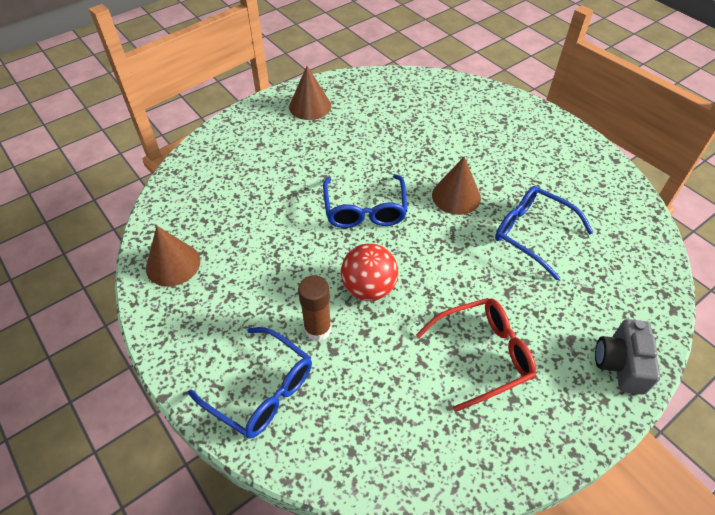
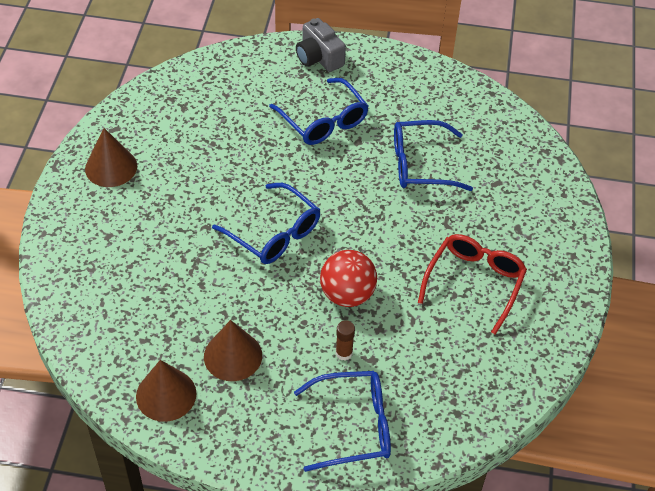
camera: 45 degrees left, 0 degrees up
brown glue stick [298,275,331,341] -> brown glue stick [336,320,355,361], size x0.63
brown cone [432,156,481,215] -> brown cone moved to [204,320,262,381]
grey camera [595,319,660,395] -> grey camera moved to [296,18,346,72]
none -> blue glasses [269,78,369,145]

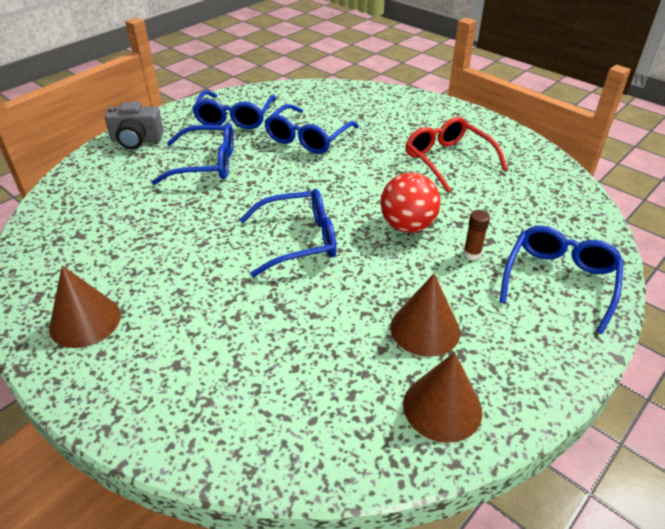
camera: 55 degrees left, 10 degrees down
none -> blue glasses [192,90,276,129]

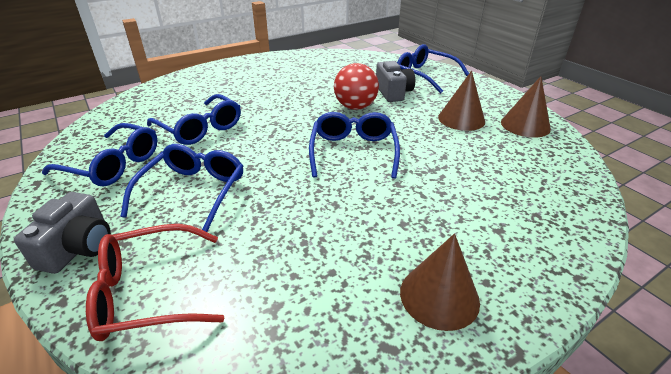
camera: 75 degrees left, 5 degrees down
red glasses [405,117,507,193] -> red glasses moved to [86,224,224,341]
brown glue stick [463,210,490,260] -> grey camera [376,61,415,102]

